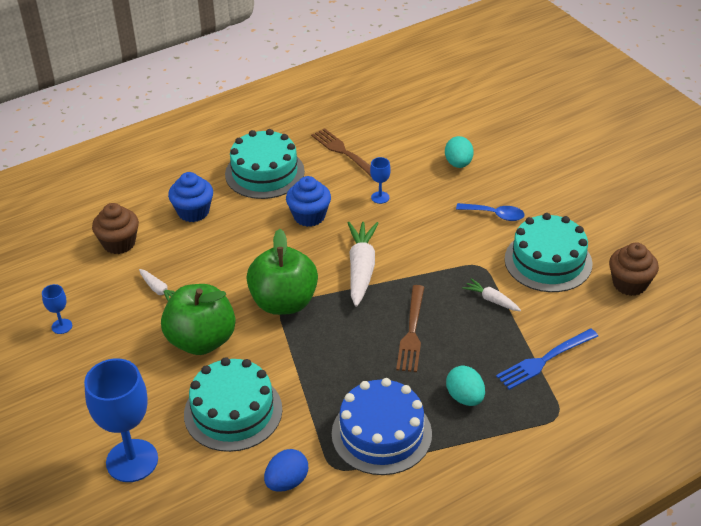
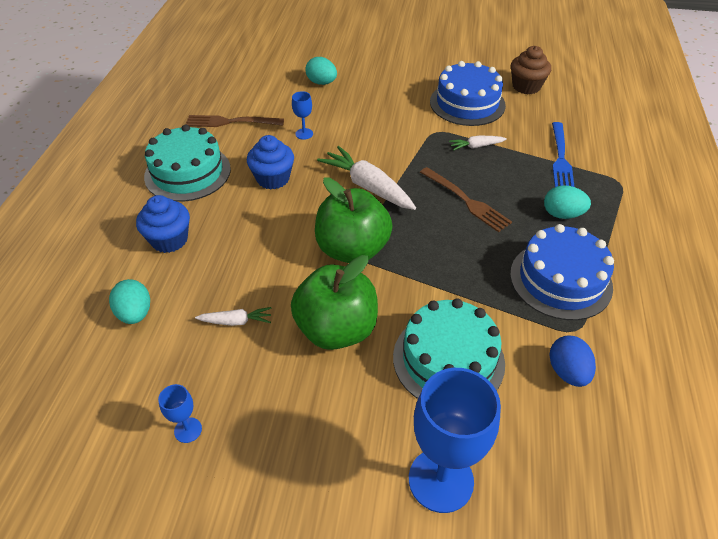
camera: 50 degrees left, 5 degrees up
brown cupcake [92,203,139,254] -> turquoise egg [109,279,150,324]
blue spoon [456,203,525,221] -> none
turquoise cake [504,213,593,292] -> blue cake [430,61,506,126]

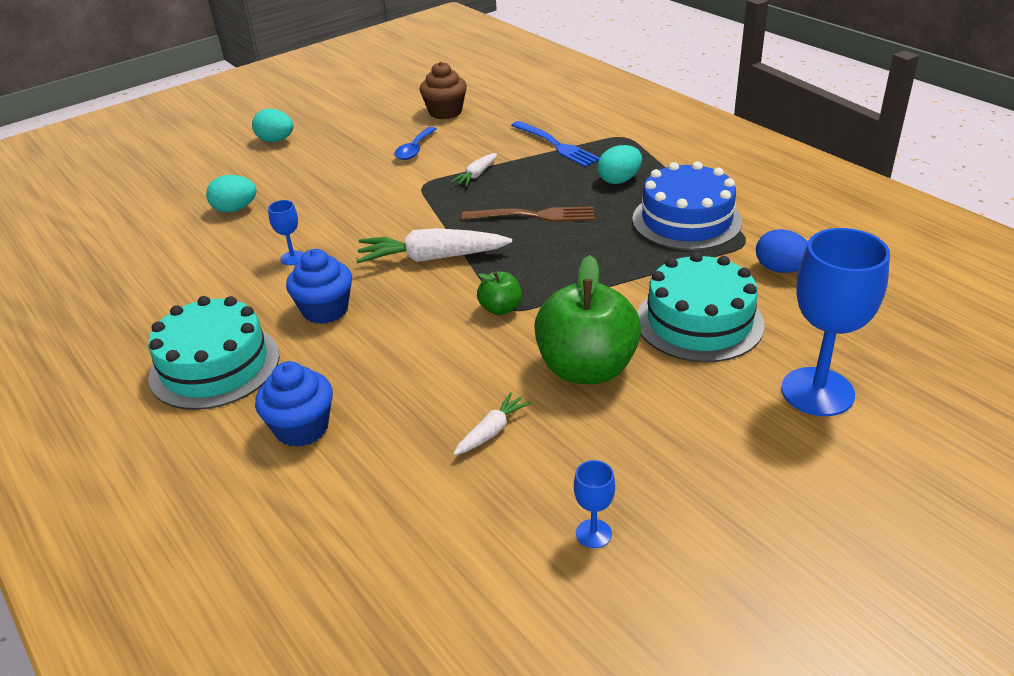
camera: 45 degrees left, 10 degrees down
turquoise egg [109,279,150,324] -> turquoise egg moved to [252,109,293,142]
brown fork [185,115,284,127] -> none
green apple [315,177,392,263] -> green apple [477,272,522,315], size x0.47
blue cake [430,61,506,126] -> blue spoon [394,127,437,160]

